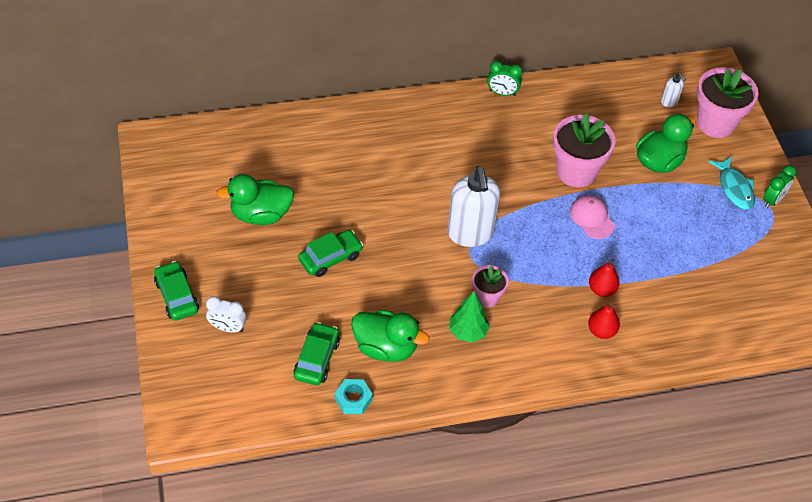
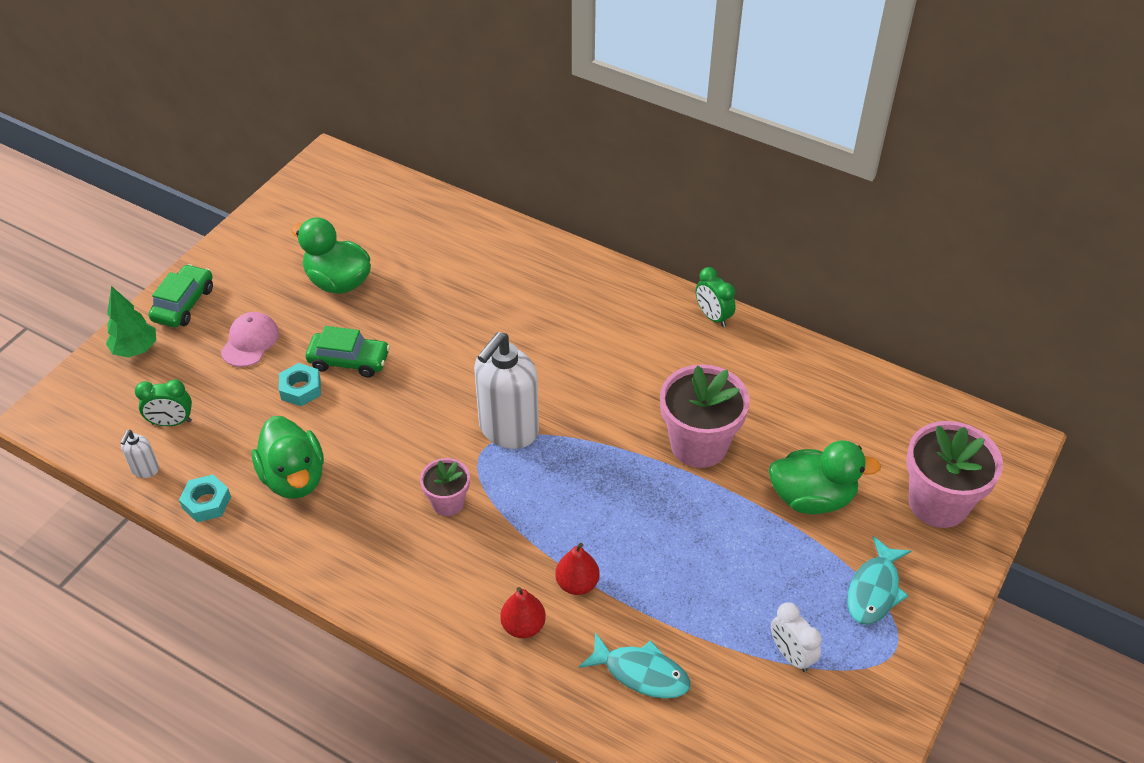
camera: 45 degrees right, 5 degrees down
white clock [206,296,246,333] -> white clock moved to [771,602,822,672]
green car [294,322,340,385] -> none
green tree [449,291,490,343] -> green tree moved to [106,286,156,358]
pink cap [570,195,615,239] -> pink cap moved to [221,312,279,367]
white soap dispenser [661,72,686,107] -> white soap dispenser moved to [121,430,159,478]
green clock [763,165,796,208] -> green clock moved to [135,380,192,426]
none -> turquoise nut [279,363,321,406]
none -> turquoise fish [579,632,691,698]

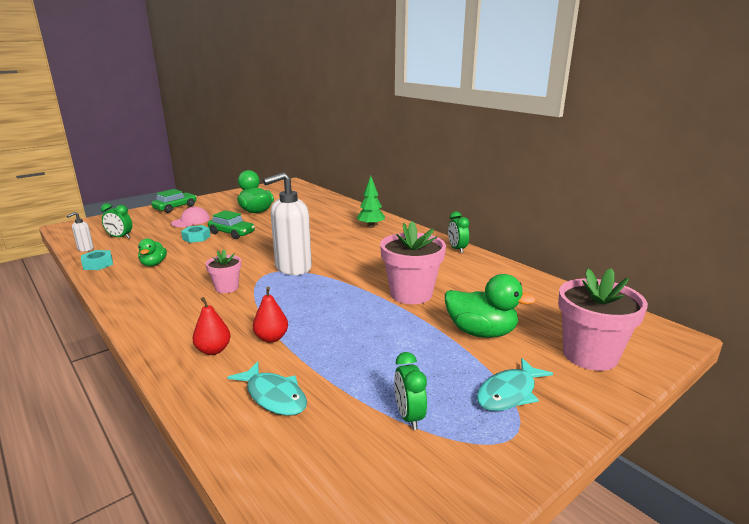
camera: 20 degrees right, 25 degrees down
green tree [106,286,156,358] -> green tree moved to [357,176,385,228]
green duck [252,416,324,499] -> green duck [138,238,167,266], size x0.59
white clock [771,602,822,672] -> green clock [394,352,427,430]

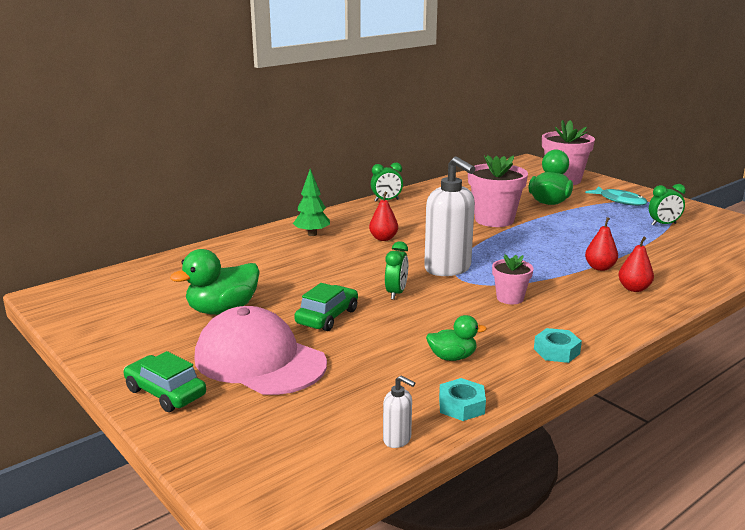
camera: 90 degrees left, 0 degrees up
green clock [101,203,132,239] -> green clock moved to [385,241,408,300]
pink cap [171,206,210,227] -> pink cap [194,306,327,395], size x1.98
turquoise nut [181,225,211,243] -> turquoise nut moved to [534,328,582,363]
turquoise fish [227,361,307,416] -> none
none -> red pear [369,192,398,241]

